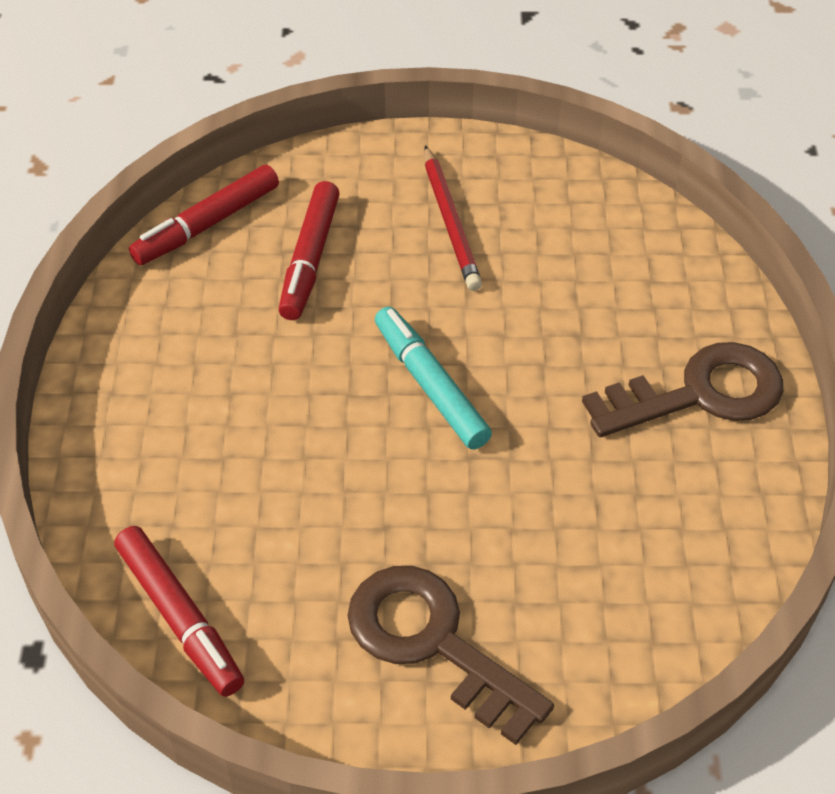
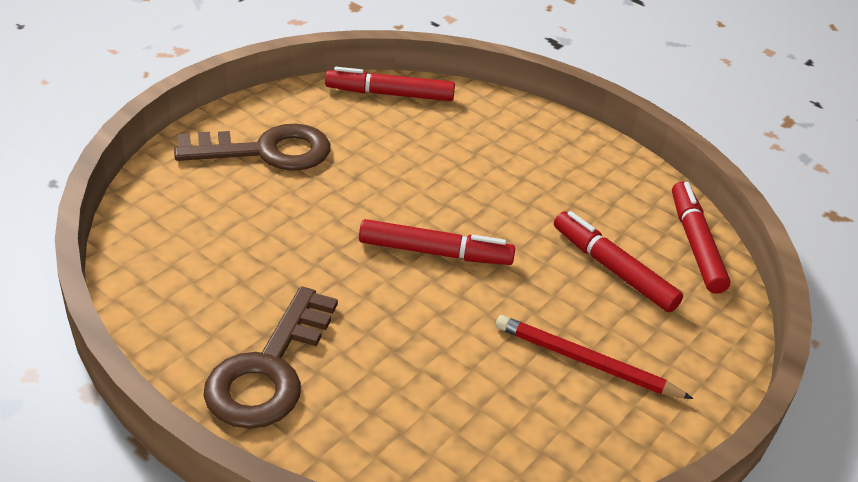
camera: 125 degrees right, 10 degrees down
turquoise marker [375,307,492,449] -> red marker [359,219,515,265]

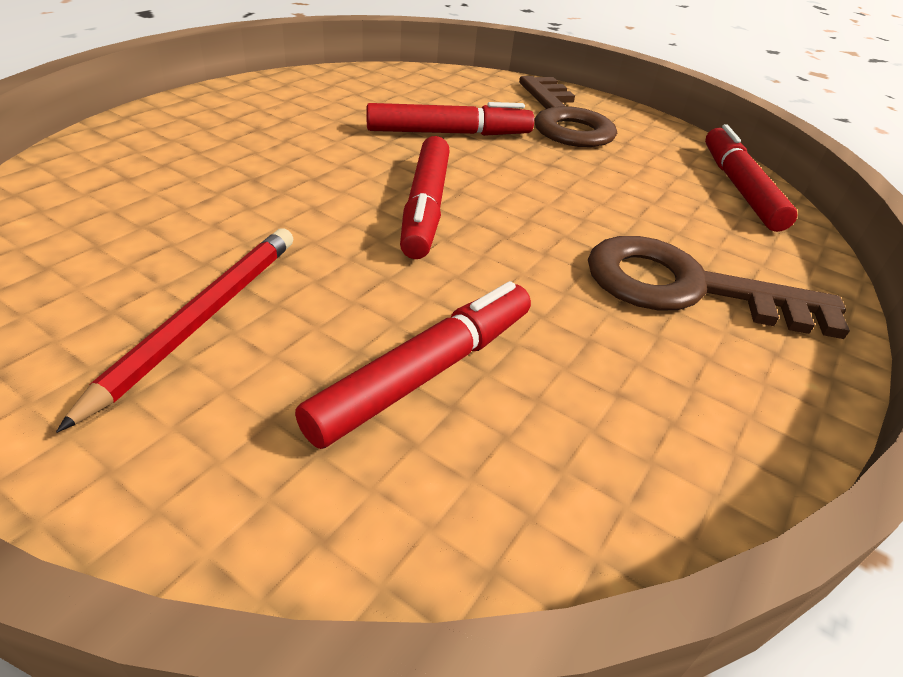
camera: 85 degrees right, 0 degrees up
brown key [203,286,338,429] -> brown key moved to [588,236,850,339]
red marker [672,181,731,294] -> red marker moved to [366,102,534,136]

